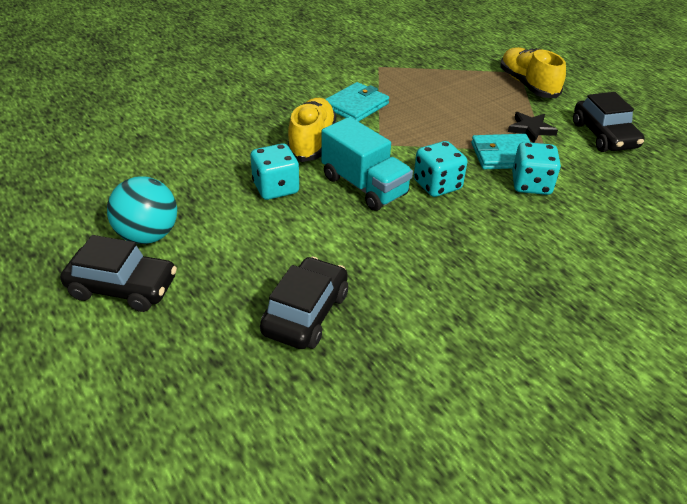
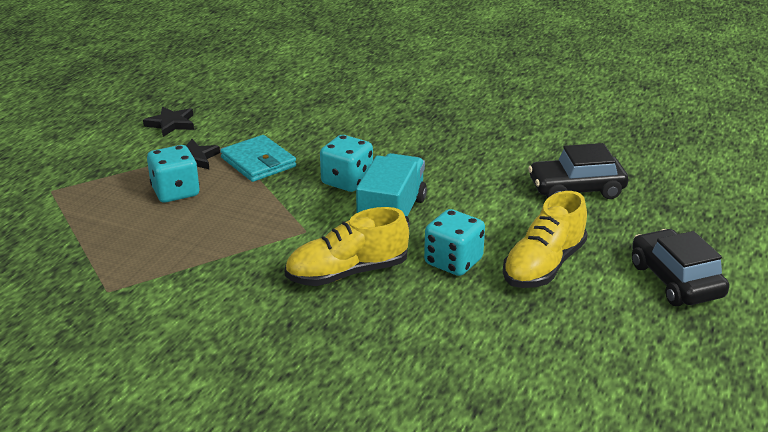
camera: 120 degrees left, 10 degrees down
turquoise ball [107,177,177,244] -> none
turquoise wallet [325,82,389,122] -> none
yellow shoe [500,47,566,98] -> yellow shoe moved to [503,191,588,288]
turquoise dice [512,142,561,195] -> turquoise dice moved to [147,145,200,202]
black car [573,92,645,152] -> black star [143,107,194,137]

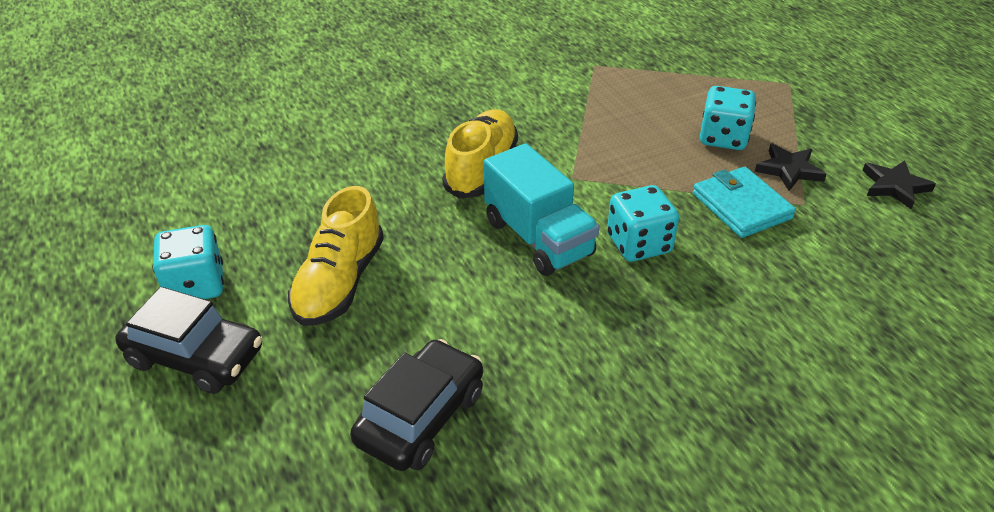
camera: 130 degrees right, 10 degrees up
turquoise wallet [220,135,296,182] -> turquoise wallet turned 60 degrees clockwise [693,167,796,238]
turquoise dice [424,209,485,276] -> turquoise dice moved to [152,225,224,299]
yellow shoe [503,191,588,288] -> yellow shoe turned 150 degrees counterclockwise [288,186,384,326]

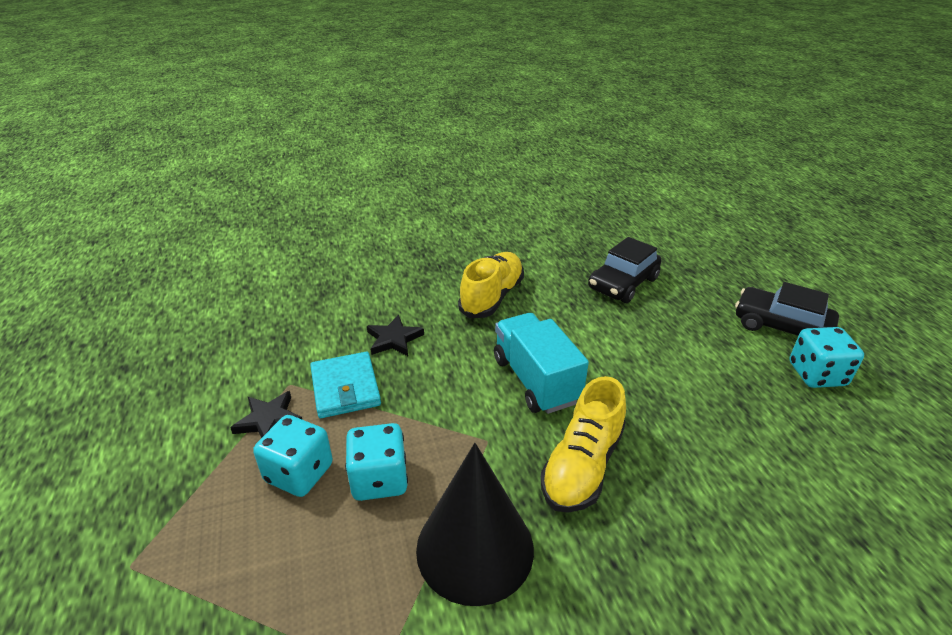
camera: 170 degrees left, 5 degrees down
yellow shoe [288,186,384,326] -> yellow shoe moved to [458,252,524,318]
turquoise dice [607,185,679,262] -> turquoise dice moved to [345,423,408,501]
black star [862,161,936,209] -> black star moved to [367,315,424,356]
none -> black cone [416,443,534,606]

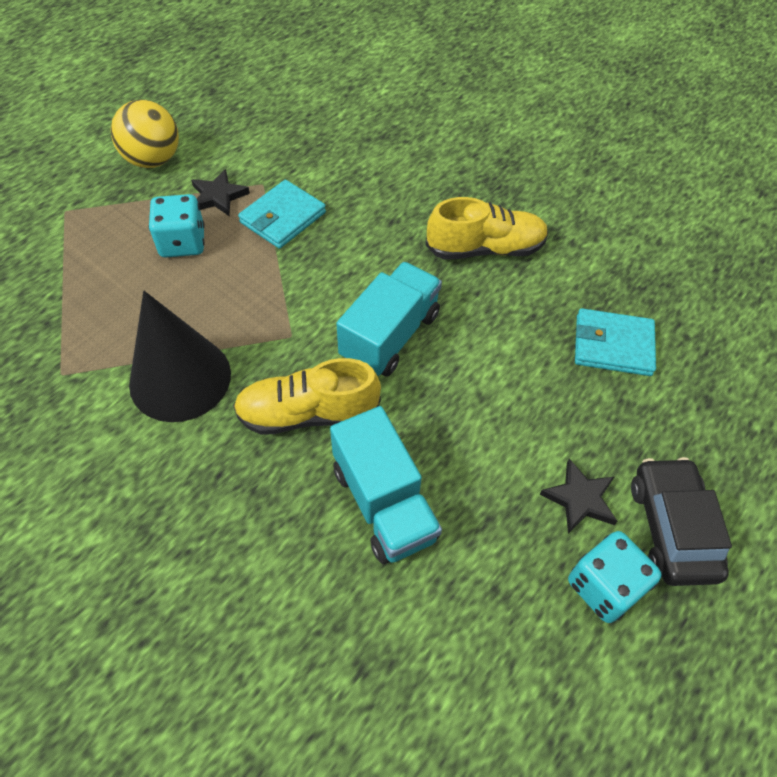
camera: 55 degrees right, 20 degrees up
turquoise dice [345,423,408,501] -> none
black star [367,315,424,356] -> black star moved to [540,459,617,534]
black car [588,237,662,303] -> turquoise wallet [575,308,656,376]
none -> yellow ball [110,100,179,168]
none -> turquoise truck [330,406,442,564]

